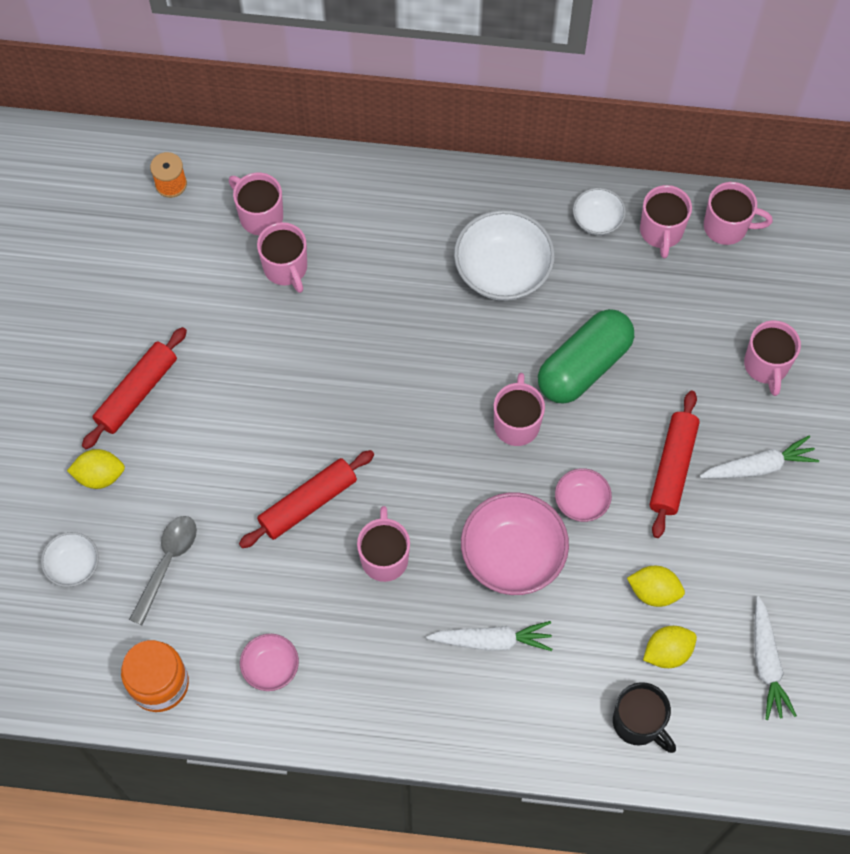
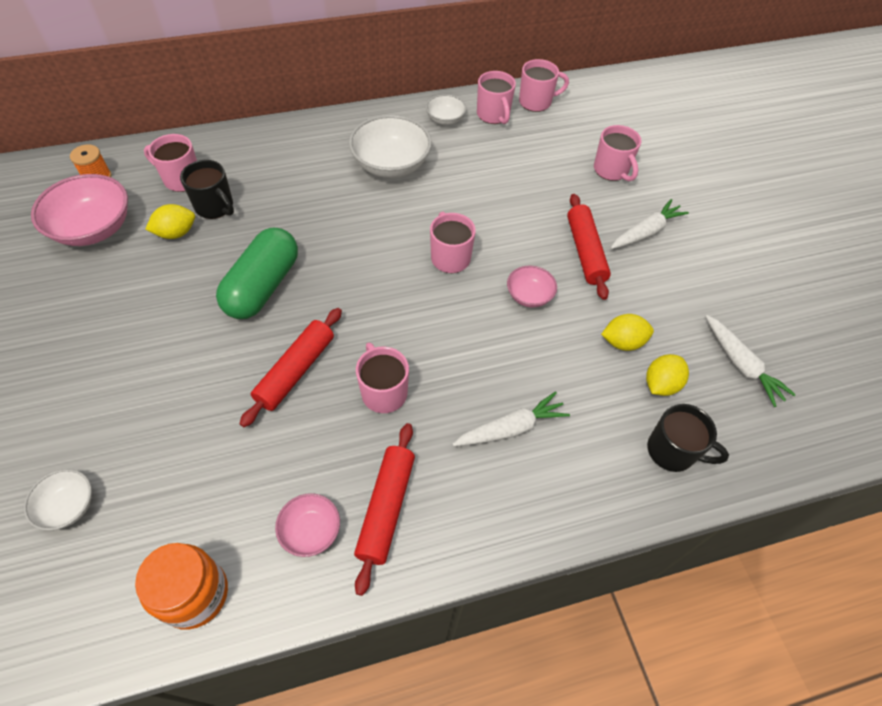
camera: 25 degrees left, 10 degrees down
yellow lemon [67,449,125,489] -> yellow lemon moved to [145,204,195,239]
red rolling pin [82,327,187,449] -> red rolling pin moved to [354,423,415,596]
grey spoon [129,516,197,625] -> none
pink mug [257,222,307,293] -> black mug [180,160,234,219]
pink bowl [461,492,569,595] -> pink bowl moved to [31,174,128,246]
green capsule [538,309,634,404] -> green capsule moved to [216,228,298,319]

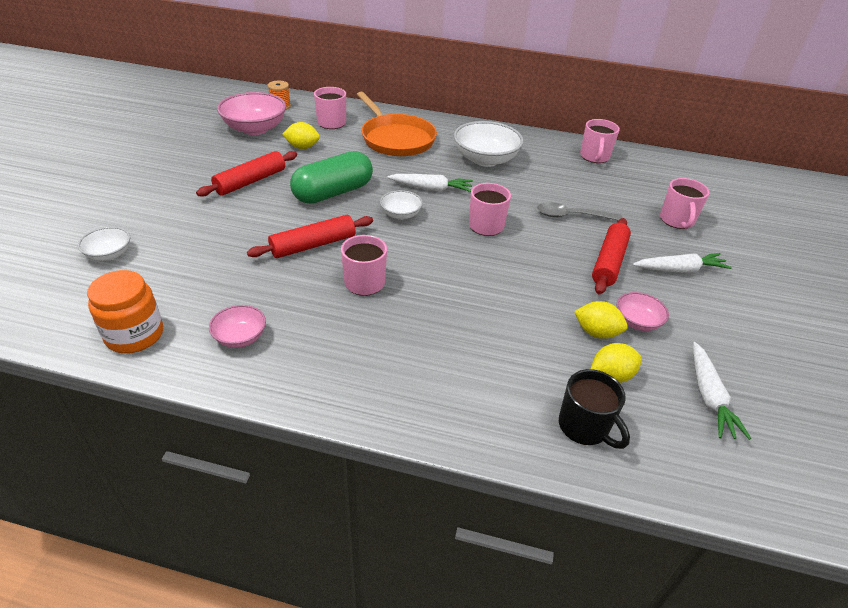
camera: 30 degrees right, 15 degrees down
black mug [180,160,234,219] -> none
red rolling pin [354,423,415,596] -> red rolling pin moved to [196,151,297,197]
white bowl [426,94,467,125] -> white bowl moved to [380,190,423,220]
white carrot [452,391,570,446] -> white carrot moved to [387,174,473,192]
pink bowl [507,266,557,307] -> pink bowl moved to [616,292,669,331]
pink mug [519,59,569,112] -> none
none -> orange pan [357,92,437,156]
none -> grey spoon [537,202,623,220]

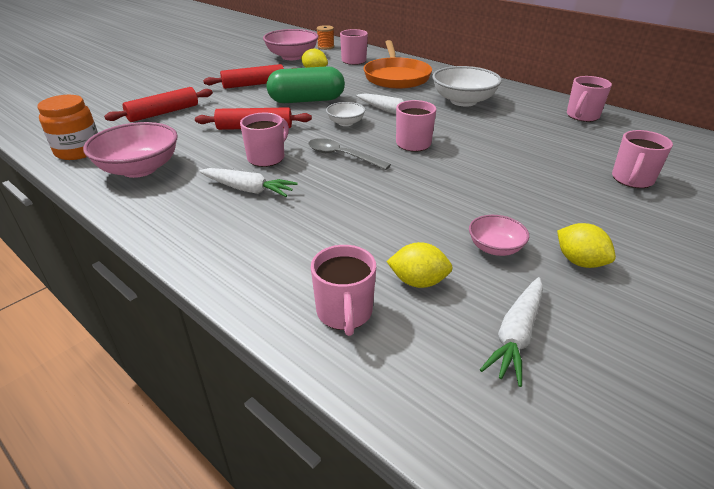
camera: 30 degrees right, 5 degrees down
white bowl [78,227,130,261] -> none
pink bowl [209,305,266,348] -> pink bowl [83,122,178,178], size x1.86
grey spoon [537,202,623,220] -> grey spoon moved to [308,138,391,170]
black mug [559,369,630,449] -> pink mug [311,245,376,336]
yellow lemon [574,301,628,339] -> yellow lemon moved to [557,223,616,268]
red rolling pin [592,218,631,294] -> red rolling pin moved to [104,87,213,122]
white carrot [633,253,732,273] -> white carrot moved to [199,168,298,197]

